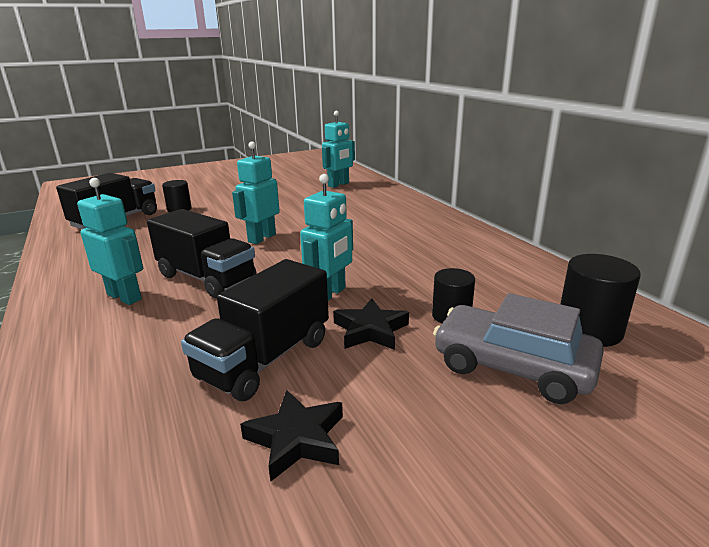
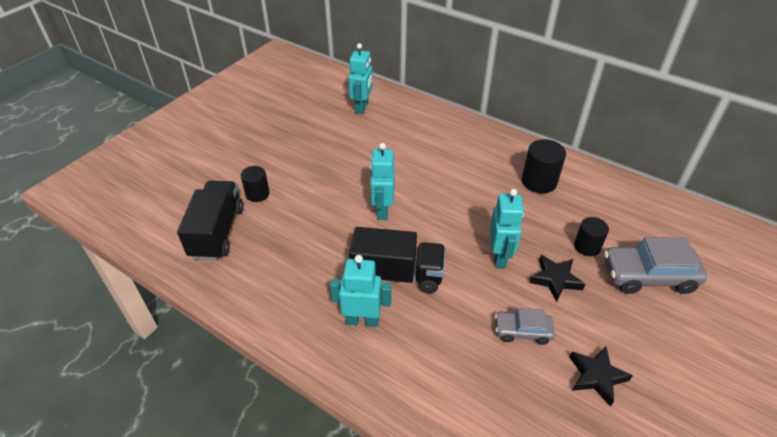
camera: 30 degrees left, 20 degrees up
black truck [181,259,329,401] -> grey car [495,308,555,345]
black cylinder [561,254,641,347] -> black cylinder moved to [522,139,566,193]

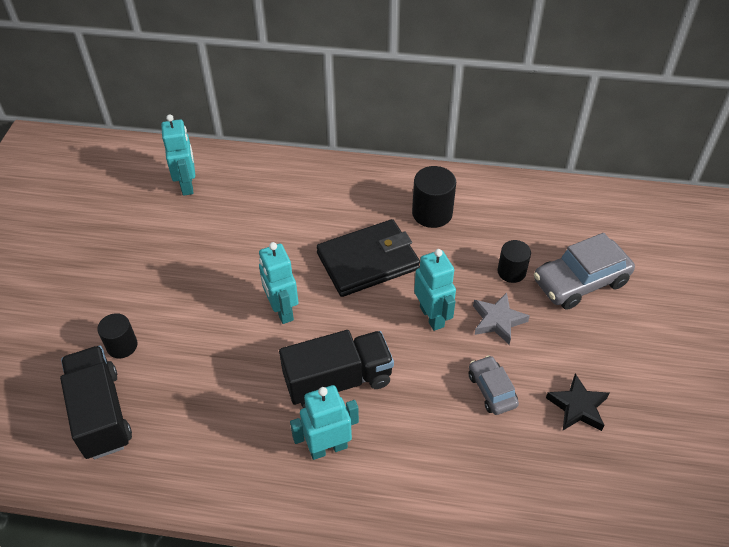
camera: 25 degrees left, 5 degrees up
grey car [495,308,555,345] -> grey car turned 90 degrees clockwise [469,355,519,415]
black star [529,255,585,302] -> grey star [473,292,530,345]
none -> black wallet [316,219,420,297]

